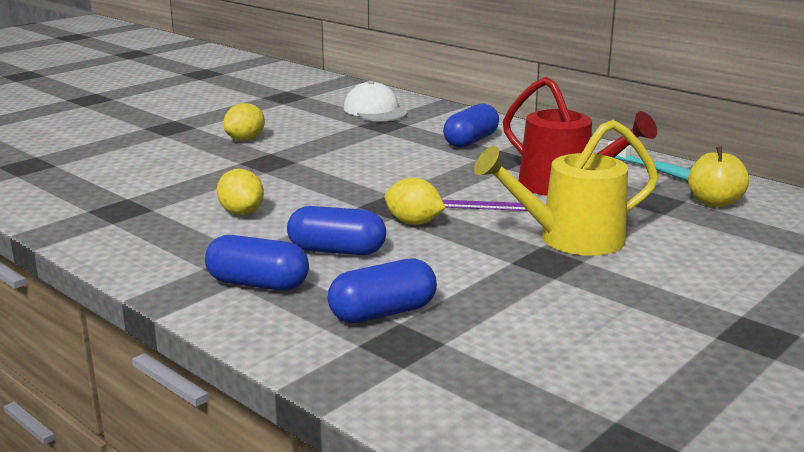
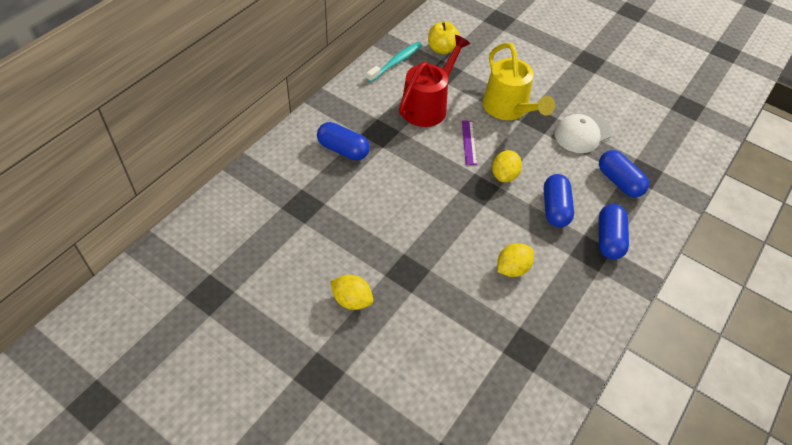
camera: 100 degrees left, 30 degrees up
white cap [344,81,408,121] -> white cap moved to [554,113,612,153]

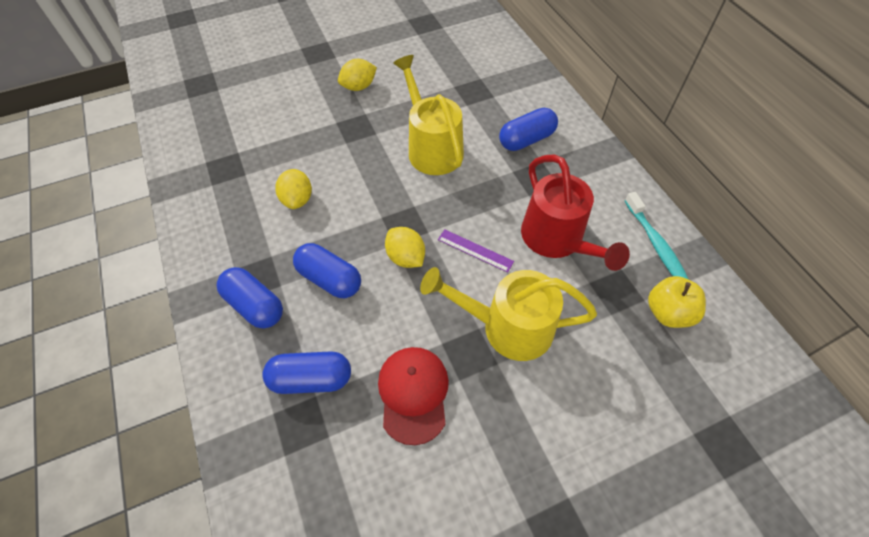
camera: 125 degrees right, 5 degrees up
white cap [554,113,612,153] -> red cap [378,347,449,445]
none -> yellow watering can [393,55,464,175]

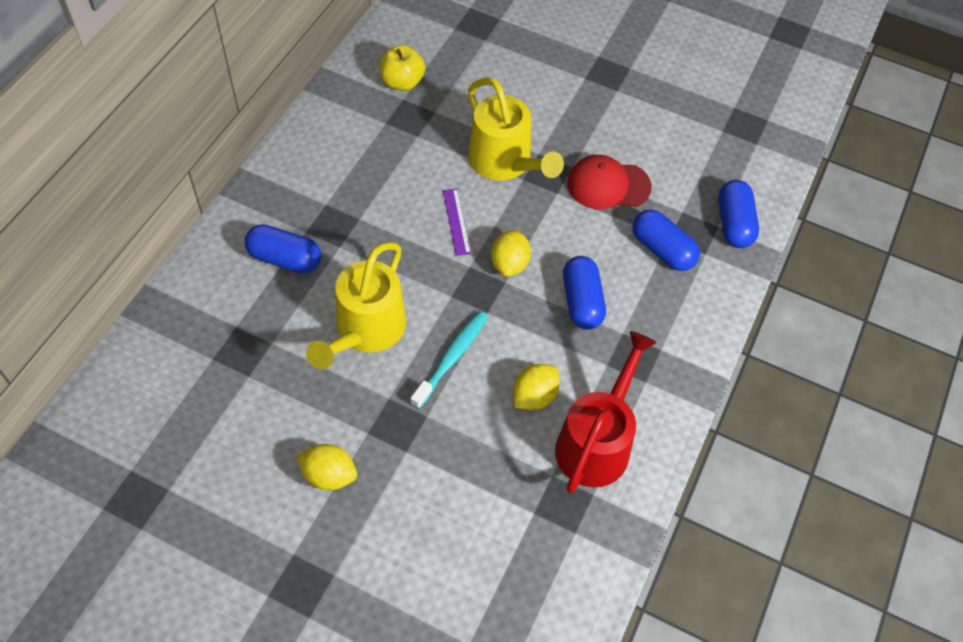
camera: 135 degrees left, 0 degrees up
blue capsule [217,267,283,329] -> blue capsule moved to [718,180,759,248]
red cap [378,347,449,445] -> red cap turned 45 degrees clockwise [567,155,652,210]
red watering can [521,154,630,271] -> red watering can moved to [555,331,657,493]
turquoise toothbrush [625,192,688,279] -> turquoise toothbrush moved to [410,311,488,409]

